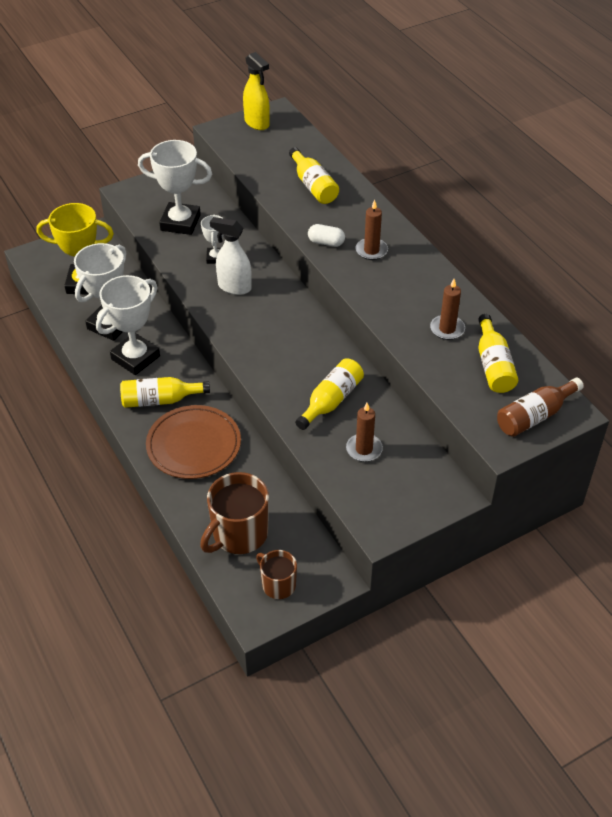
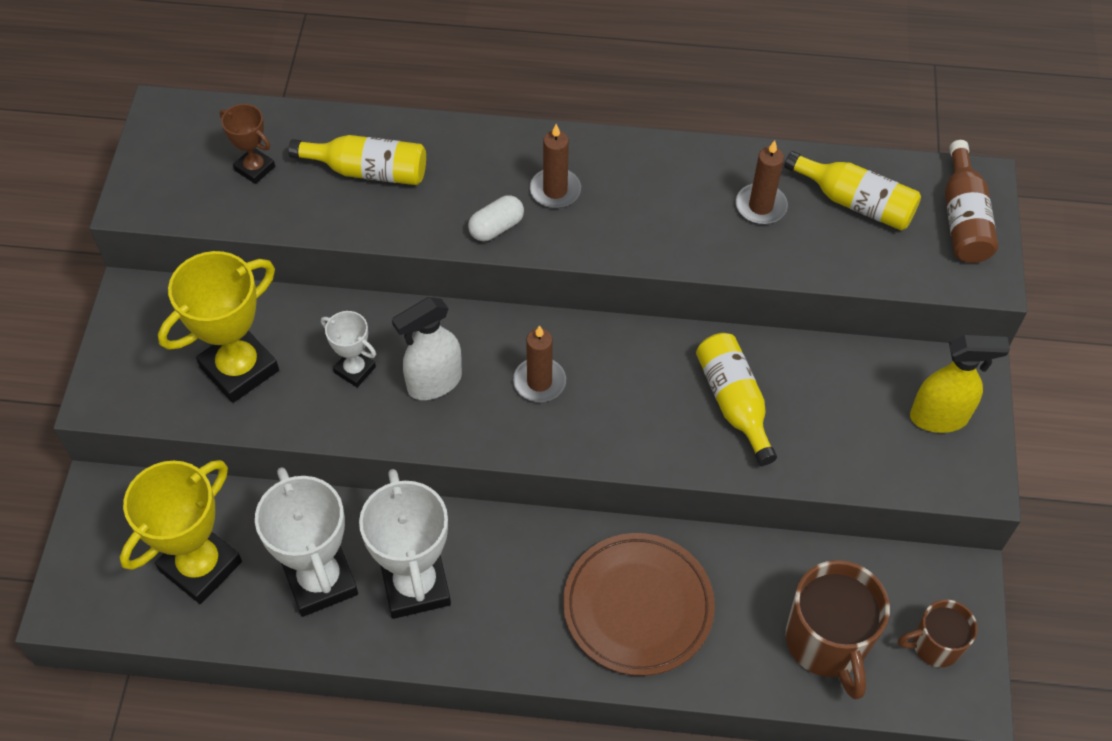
camera: 55 degrees left, 10 degrees up
yellow bottle [120,377,210,408] -> none
white trophy [138,140,212,235] -> yellow trophy [158,251,279,403]
yellow spray bottle [243,52,270,130] -> yellow spray bottle moved to [910,335,1010,433]
brown candle [346,403,383,462] -> brown candle moved to [513,325,566,402]
none -> brown trophy [219,104,275,184]

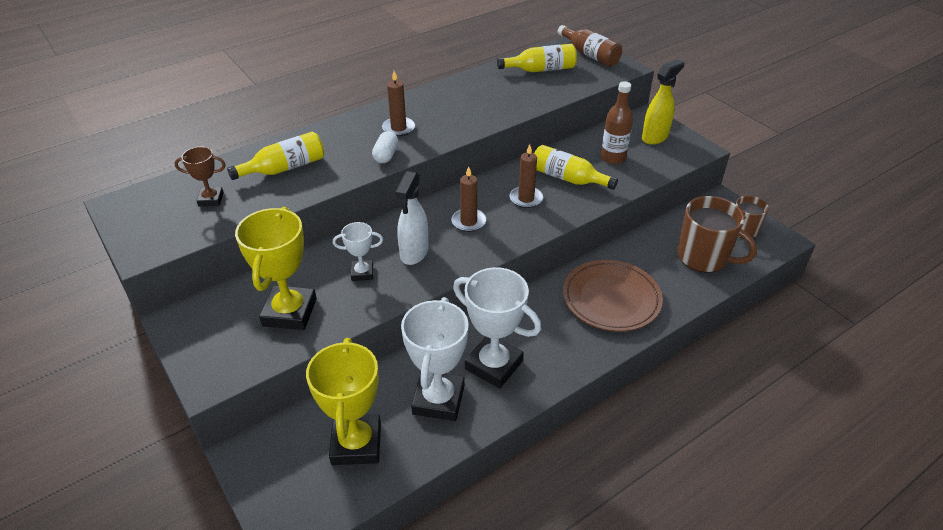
camera: 40 degrees left, 15 degrees down
white trophy [255,467,358,617] -> white trophy turned 75 degrees clockwise [401,297,469,421]
brown candle [736,140,788,224] -> brown candle moved to [509,144,543,208]
none -> brown bottle [601,81,633,164]

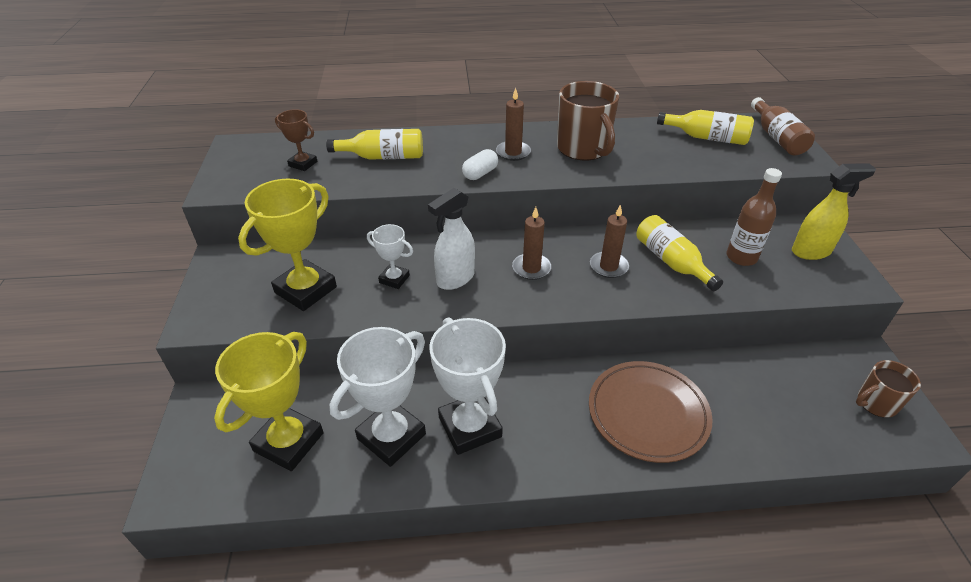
camera: 30 degrees right, 0 degrees up
brown mug [677,196,757,273] -> brown mug moved to [557,81,619,160]

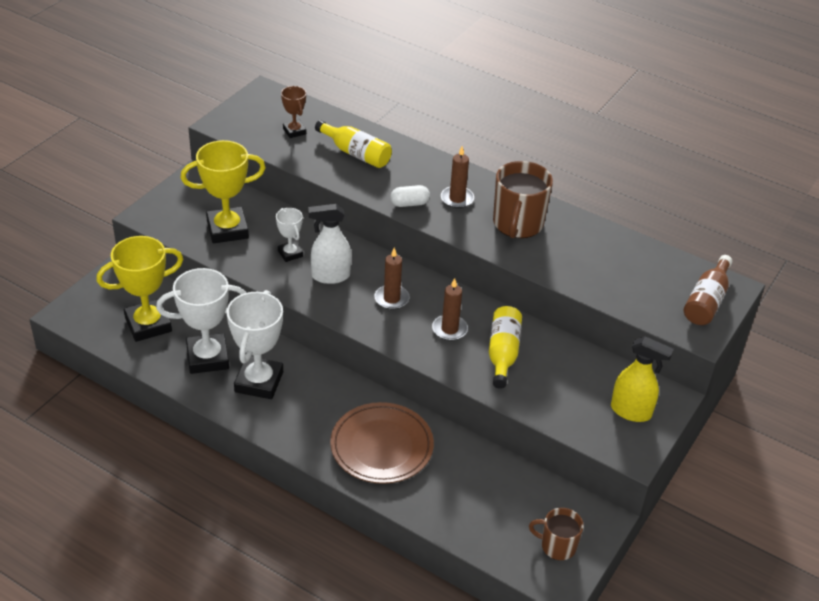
camera: 35 degrees right, 0 degrees up
yellow bottle [657,110,754,145] -> none
brown bottle [727,168,782,266] -> none

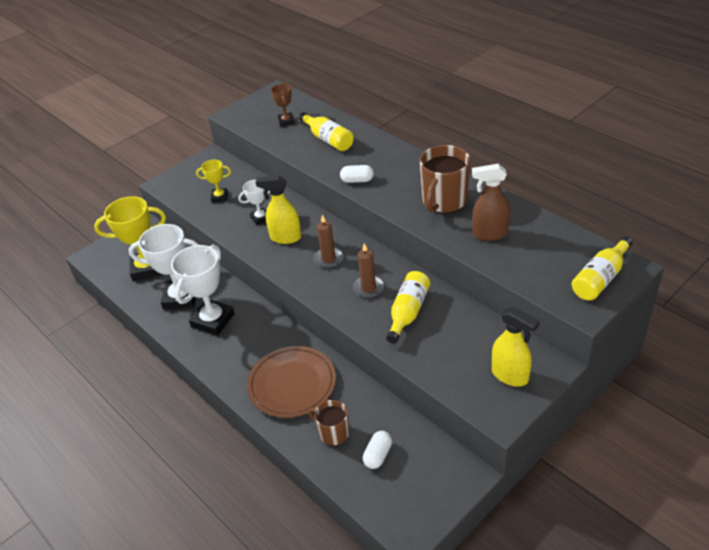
camera: 20 degrees right, 0 degrees up
yellow trophy [181,140,266,243] -> yellow trophy [196,160,231,202], size x0.52
white trophy [276,208,303,262] -> white trophy turned 75 degrees clockwise [238,180,270,225]
white spray bottle [308,204,351,284] -> yellow spray bottle [256,176,301,244]
brown candle [441,146,474,208] -> none
brown mug [529,508,584,560] -> brown mug moved to [308,400,349,445]
brown bottle [684,255,732,325] -> yellow bottle [572,236,633,301]
none -> white capsule [363,431,392,469]
none -> brown spray bottle [472,164,510,241]

